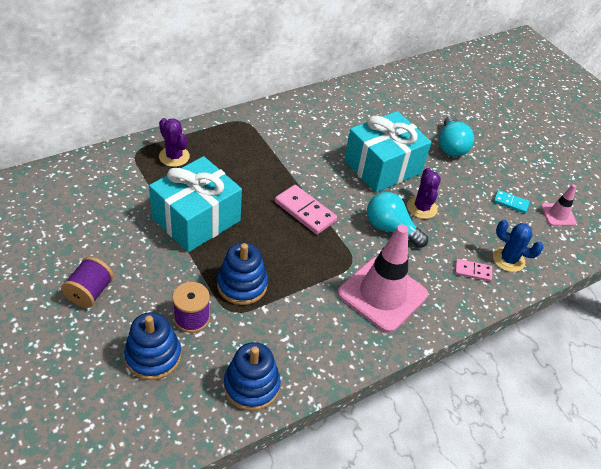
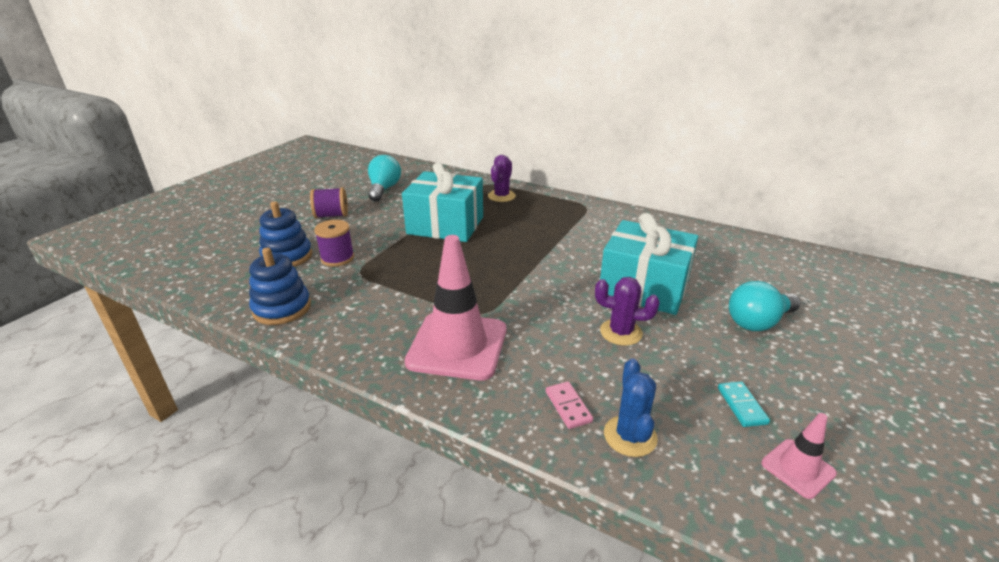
camera: 65 degrees right, 15 degrees down
blue stacking toy [217,243,268,305] -> none
pink domino [275,185,337,235] -> none
turquoise light bulb [367,192,428,248] -> turquoise light bulb moved to [368,155,401,202]
purple cactus [407,168,441,219] -> purple cactus turned 45 degrees clockwise [595,277,659,346]

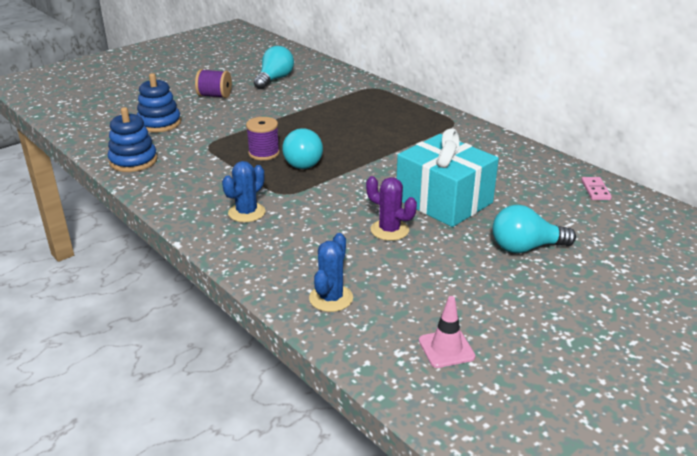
camera: 20 degrees right, 0 degrees up
purple spool [314,220,354,267] -> purple spool moved to [246,117,280,160]
turquoise gift [402,162,483,242] -> none
pink traffic cone [405,235,506,381] -> blue cactus [222,161,265,222]
purple cactus [488,155,516,202] -> none
pink domino [546,382,593,429] -> pink domino moved to [581,177,612,200]
turquoise domino [718,382,770,427] -> none
none -> turquoise light bulb [282,128,323,169]

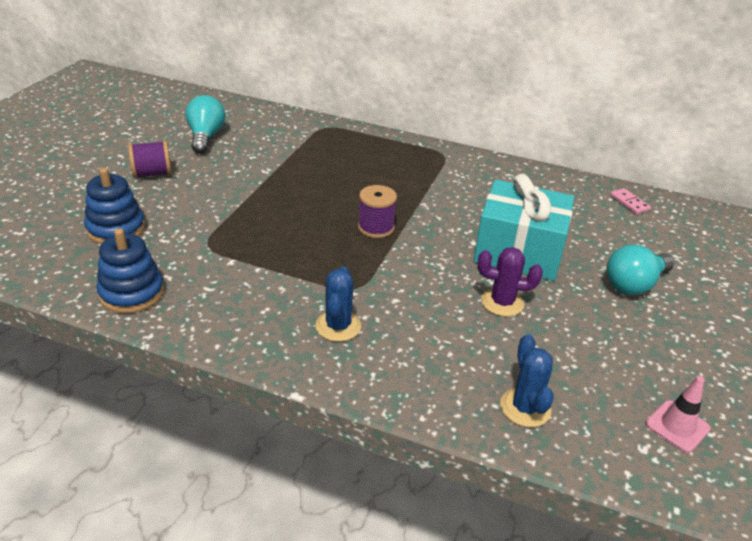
camera: 30 degrees left, 5 degrees up
purple spool [246,117,280,160] -> purple spool moved to [358,185,397,238]
turquoise light bulb [282,128,323,169] -> none

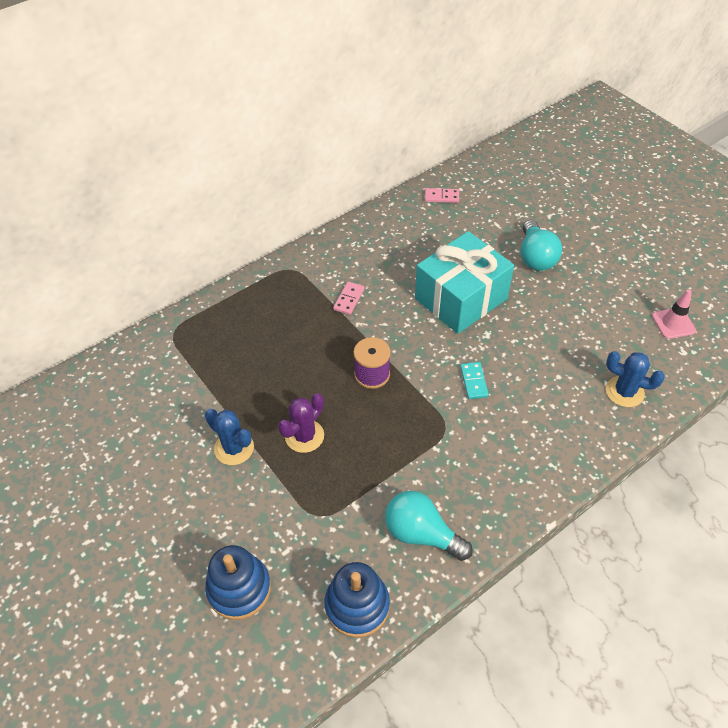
camera: 55 degrees left, 15 degrees up
purple spool [128,140,172,178] -> none
turquoise light bulb [185,95,225,154] -> turquoise light bulb moved to [385,491,473,561]
blue cactus [315,267,361,342] -> blue cactus moved to [205,409,254,465]
purple cactus [478,247,543,317] -> purple cactus moved to [278,393,324,453]
none -> pink domino [333,282,365,315]
none -> turquoise domino [460,362,489,399]

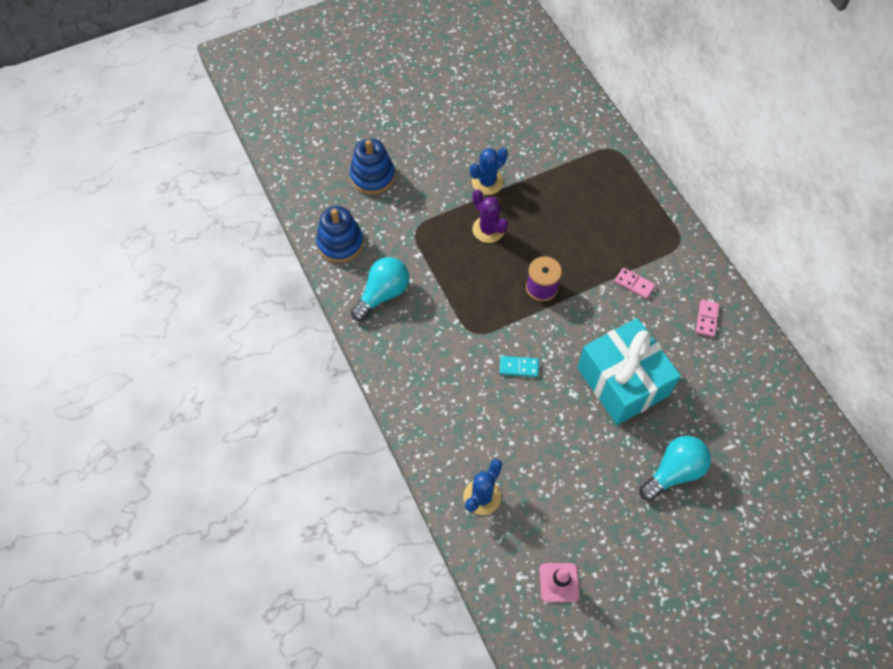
camera: 100 degrees right, 10 degrees up
pink domino [425,188,459,203] -> pink domino moved to [696,300,719,337]
turquoise light bulb [521,220,562,271] -> turquoise light bulb turned 135 degrees clockwise [639,436,711,501]

